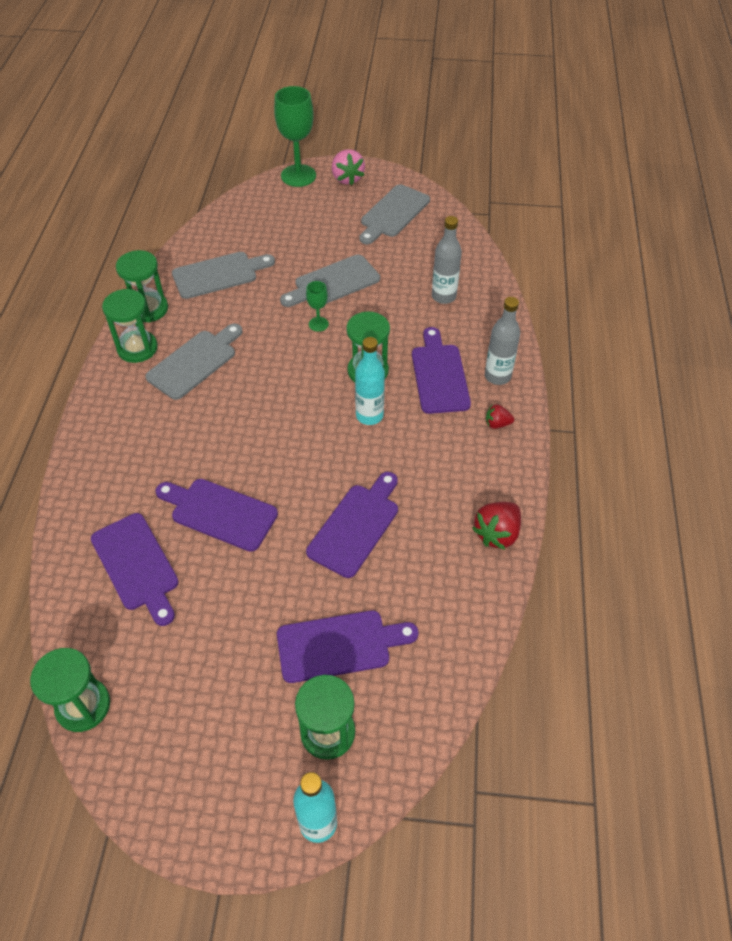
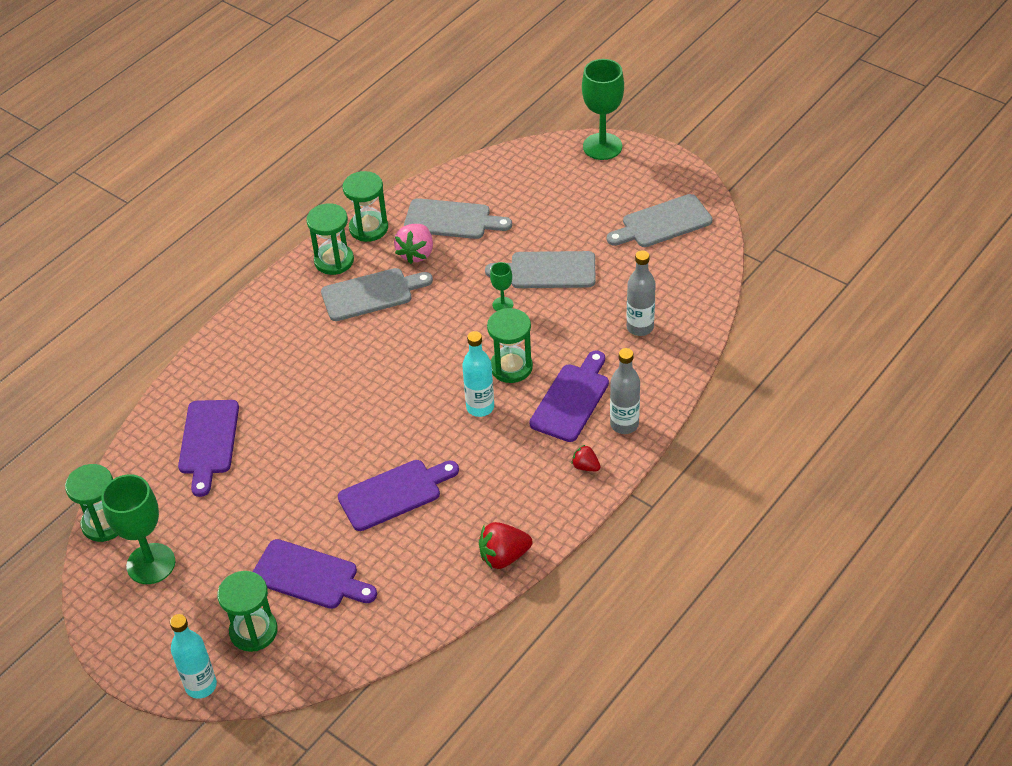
camera: 35 degrees right, 5 degrees down
purple cutting board [156,479,278,552] -> none
pink strawberry [332,149,365,186] -> pink strawberry moved to [394,224,433,264]
none -> green goblet [101,474,175,584]

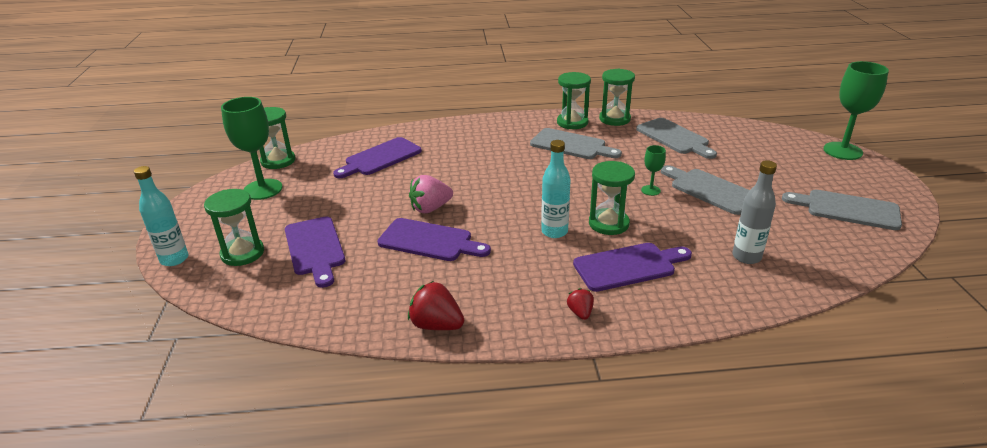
camera: 45 degrees right, 15 degrees down
pink strawberry [394,224,433,264] -> pink strawberry moved to [409,175,453,213]
grey bottle [610,348,640,434] -> none

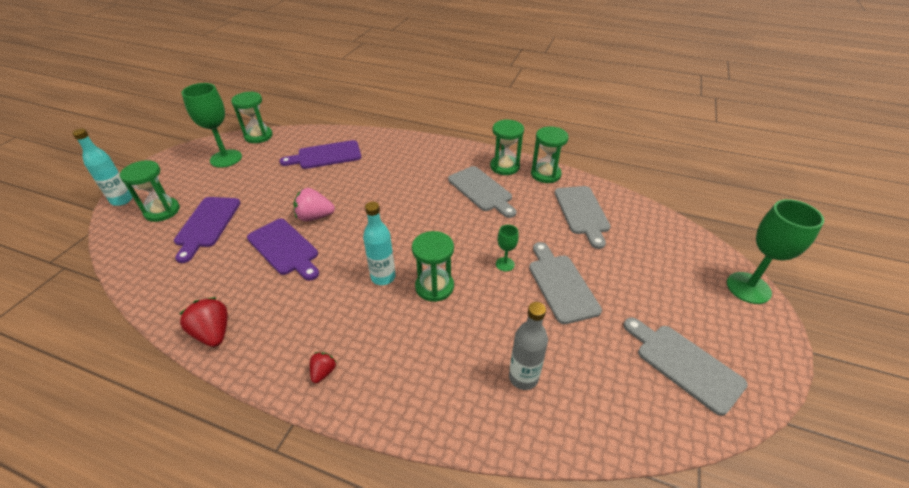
camera: 25 degrees right, 10 degrees up
purple cutting board [573,243,692,292] -> none

